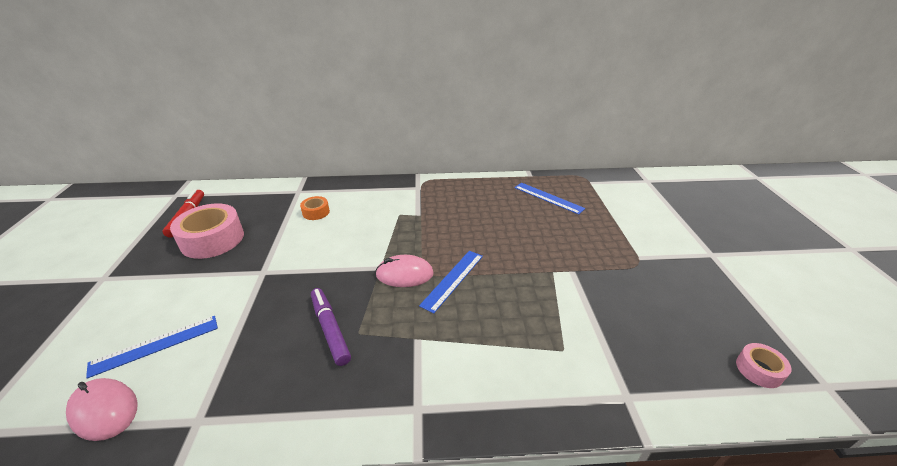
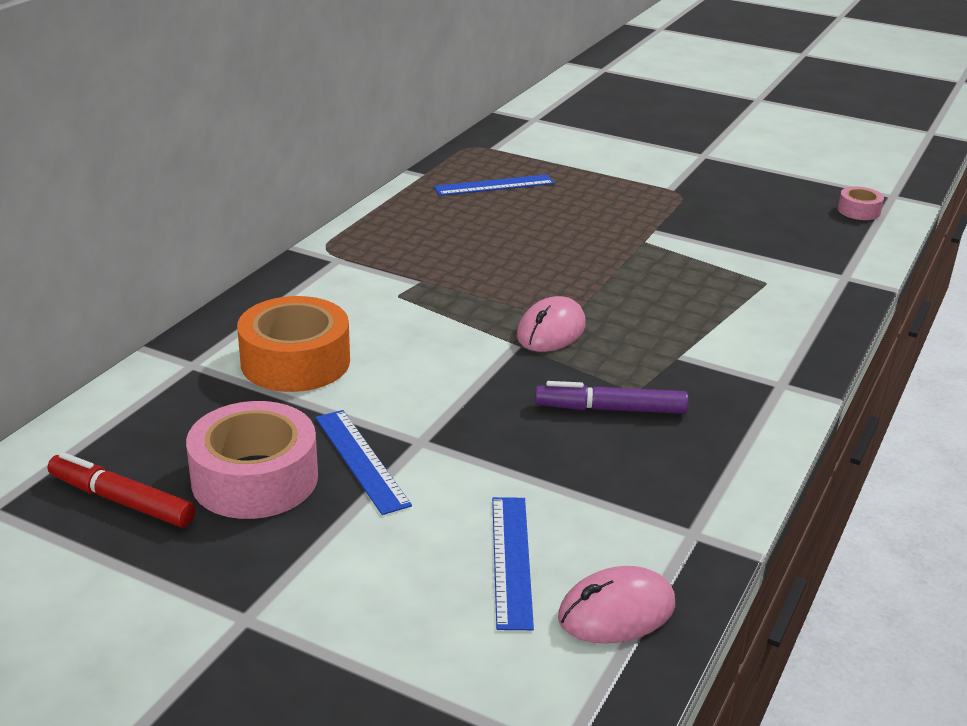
camera: 60 degrees left, 5 degrees down
orange tape [300,196,330,220] -> orange tape [237,296,350,392], size x2.03
blue ruler [419,251,483,313] -> blue ruler moved to [315,410,412,515]

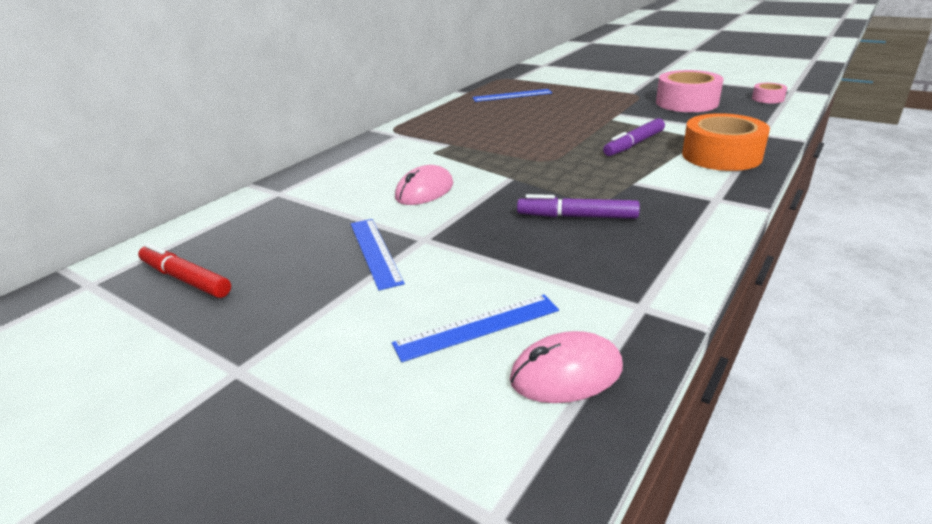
camera: 10 degrees right, 0 degrees up
pink tape [186,401,318,519] -> pink tape moved to [656,70,724,112]
orange tape [237,296,350,392] -> orange tape moved to [682,113,770,171]
blue ruler [492,497,534,630] -> blue ruler turned 60 degrees clockwise [392,295,559,362]
pink mouse [517,296,586,352] -> pink mouse moved to [395,165,453,205]
none -> purple marker [603,118,665,156]

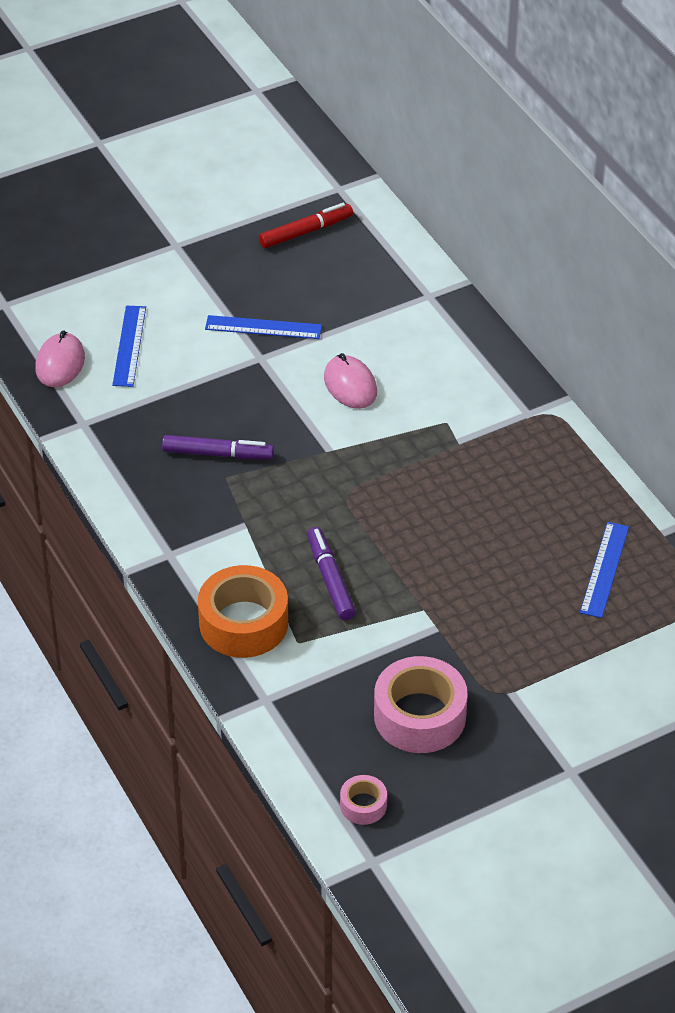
camera: 115 degrees right, 15 degrees up
purple marker [517,194,640,219] -> purple marker turned 60 degrees clockwise [162,435,274,459]

